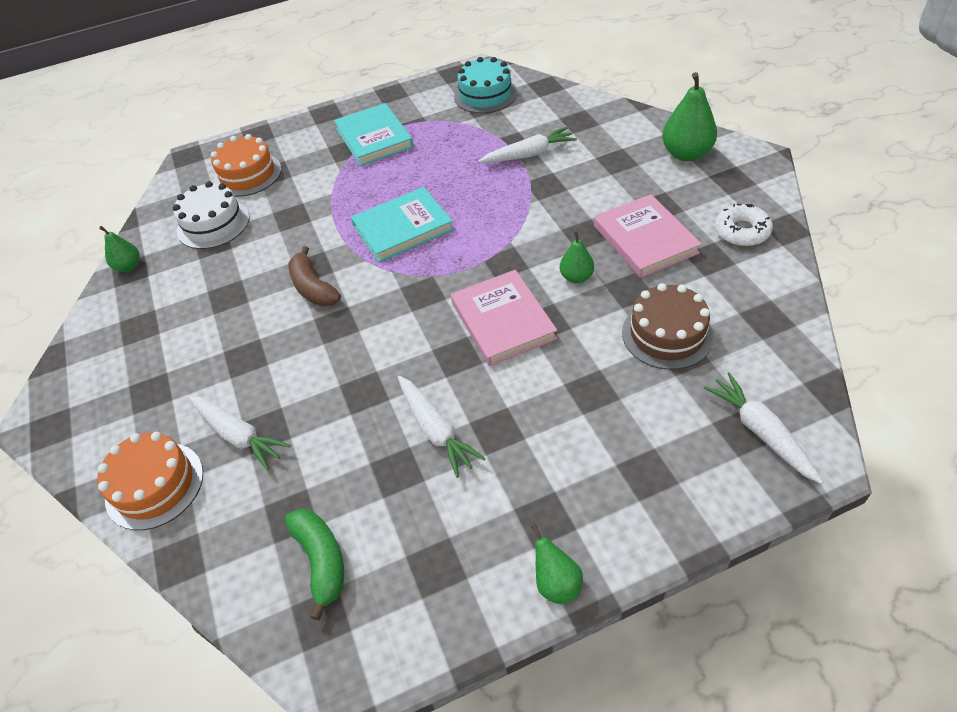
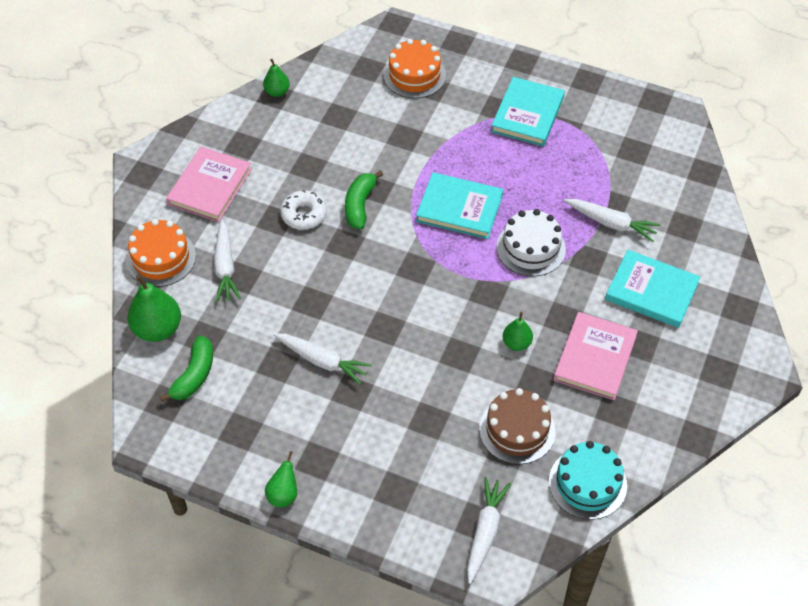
camera: 40 degrees right, 5 degrees up
white cake [173,181,250,249] -> white cake moved to [496,209,566,276]
brown banana [289,246,341,307] -> green banana [345,170,383,229]
white carrot [398,376,486,478] -> white carrot turned 75 degrees counterclockwise [273,333,372,385]
pink book [451,270,557,366] -> pink book moved to [166,147,252,222]
turquoise cake [454,57,517,113] -> turquoise cake moved to [549,441,627,520]
green pear [662,72,717,161] -> green pear moved to [127,274,181,342]
white donut [715,204,773,246] -> white donut moved to [280,190,327,230]
none -> turquoise book [605,250,700,328]

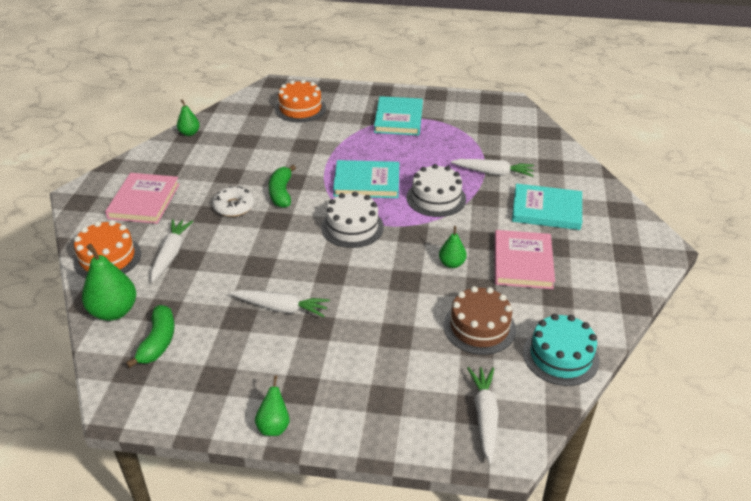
camera: 15 degrees left, 15 degrees down
white carrot [214,219,241,302] -> white carrot turned 150 degrees counterclockwise [151,219,193,282]
none -> white cake [321,192,384,248]

